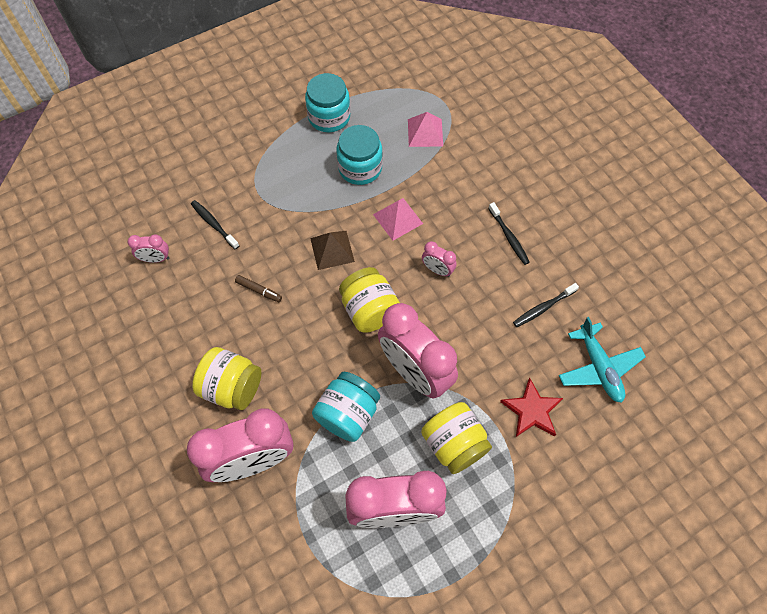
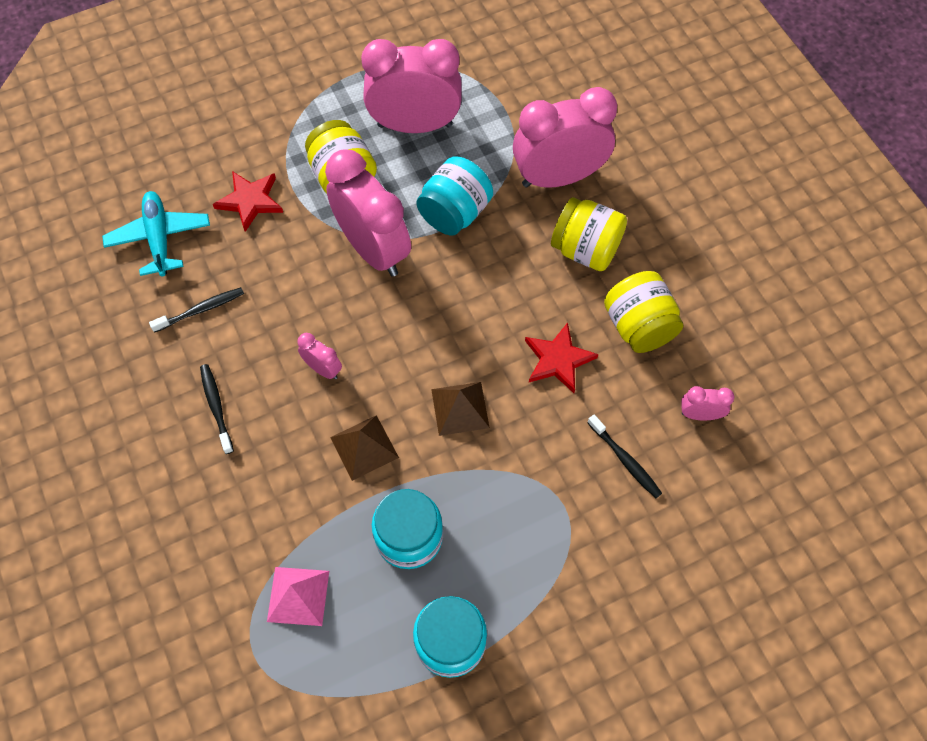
camera: 175 degrees left, 0 degrees up
brown marker [235,275,282,302] -> red star [525,322,599,393]
yellow jar [339,267,400,333] -> yellow jar moved to [604,271,683,353]
pink pyramid [373,198,423,241] -> brown pyramid [330,415,399,481]

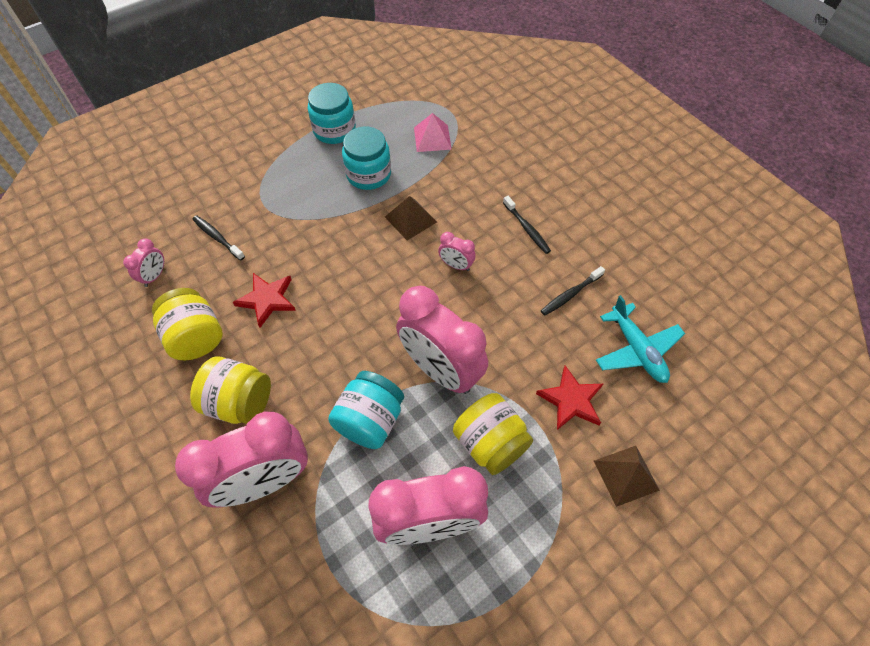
camera: 170 degrees right, 5 degrees down
brown pyramid [431,382,490,436] -> brown pyramid moved to [594,446,660,507]
pink clock [681,386,734,420] -> pink clock turned 60 degrees counterclockwise [123,238,164,287]

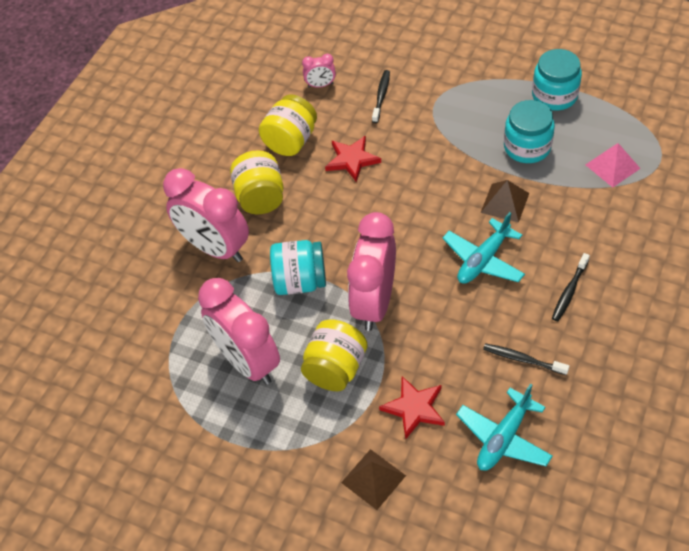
camera: 65 degrees right, 5 degrees down
pink clock [438,232,476,271] -> turquoise plane [442,212,525,284]

